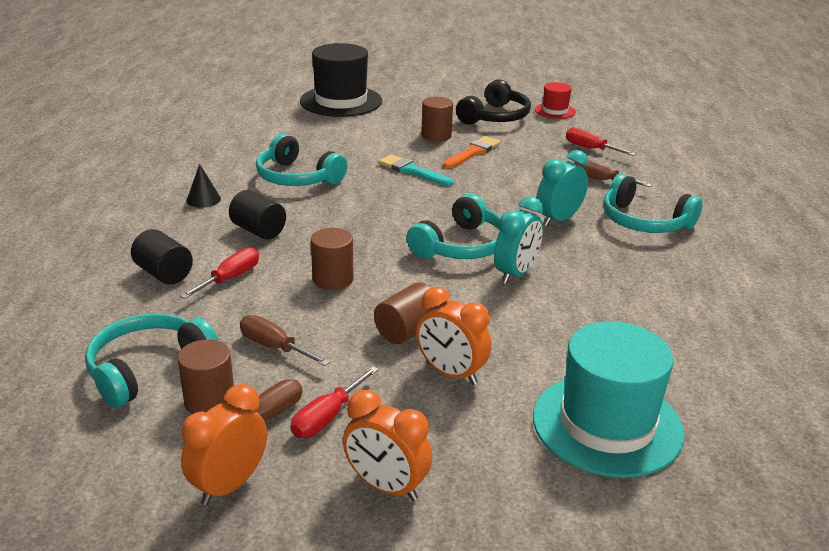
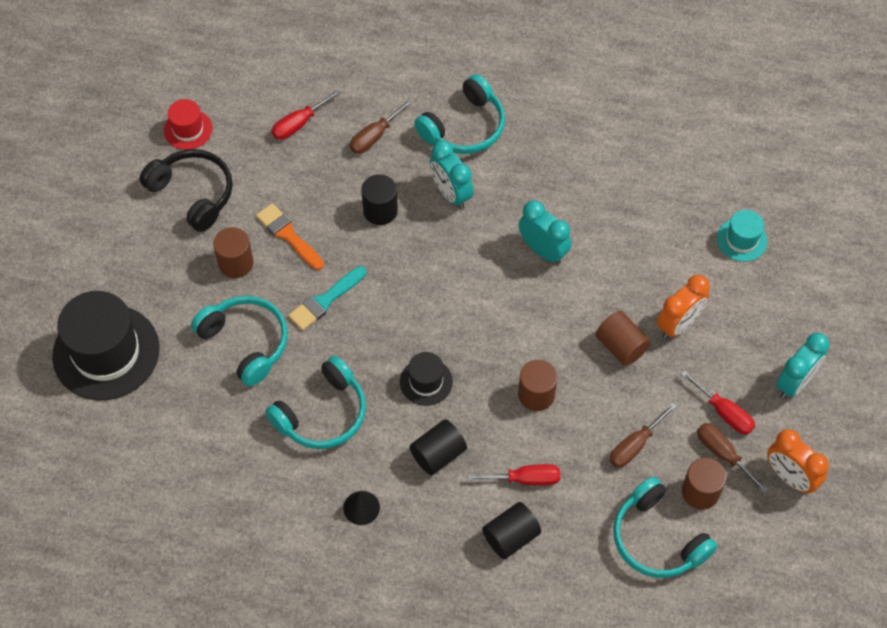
camera: 80 degrees left, 30 degrees up
red screwdriver [180,247,259,299] -> red screwdriver turned 135 degrees clockwise [467,464,560,486]
orange clock [343,390,432,501] -> turquoise clock [776,333,829,399]
turquoise headphones [407,194,501,259] -> turquoise headphones moved to [191,296,288,386]
turquoise hat [533,321,685,478] -> turquoise hat [717,210,768,262], size x0.49
none -> black cylinder [361,174,398,225]
none -> black hat [400,352,453,406]

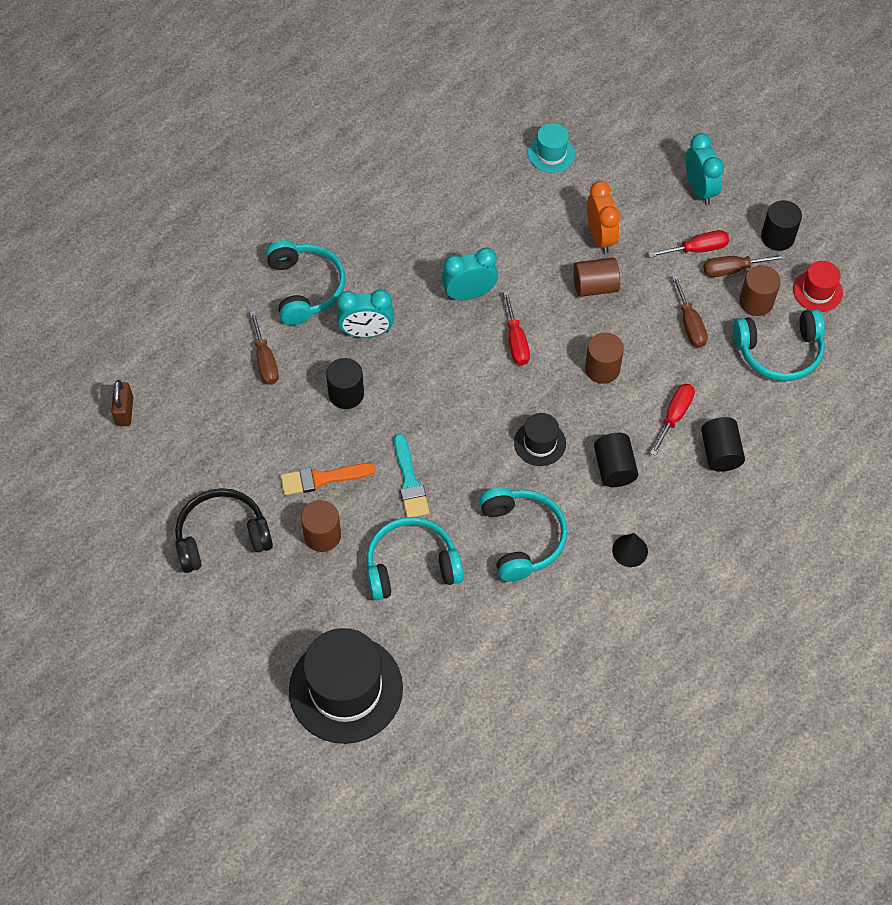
camera: 60 degrees left, 0 degrees up
red hat [164,99,212,150] -> red hat moved to [793,261,843,312]
red screwdriver [272,89,341,140] -> red screwdriver moved to [503,291,530,365]
orange clock [767,429,829,494] -> black cylinder [761,200,802,251]
none -> brown padlock [111,380,133,426]

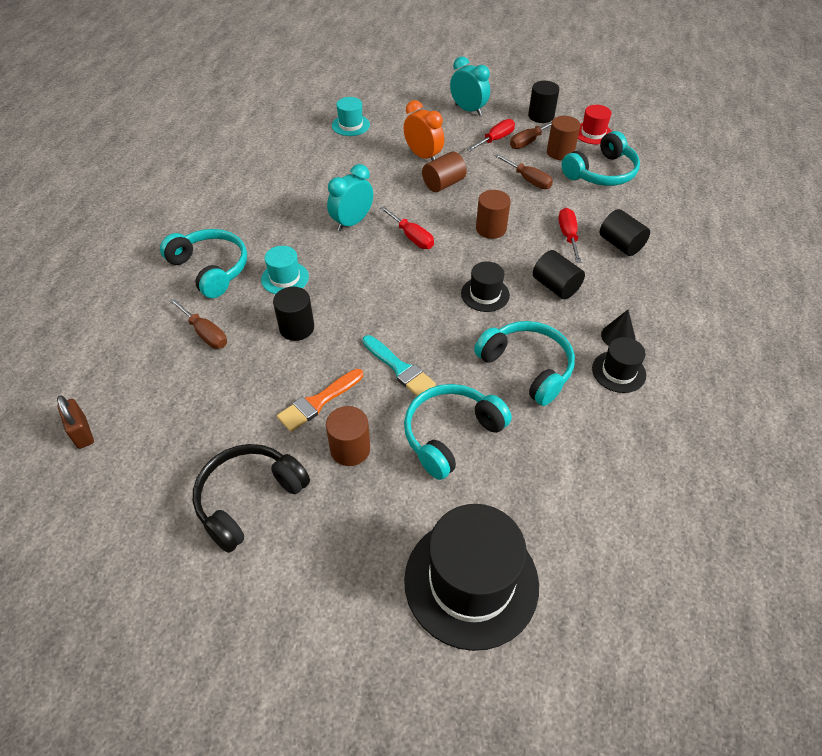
camera: 30 degrees left, 10 degrees down
turquoise clock [337,289,394,338] -> turquoise hat [261,246,309,294]
none -> black hat [592,337,646,393]

